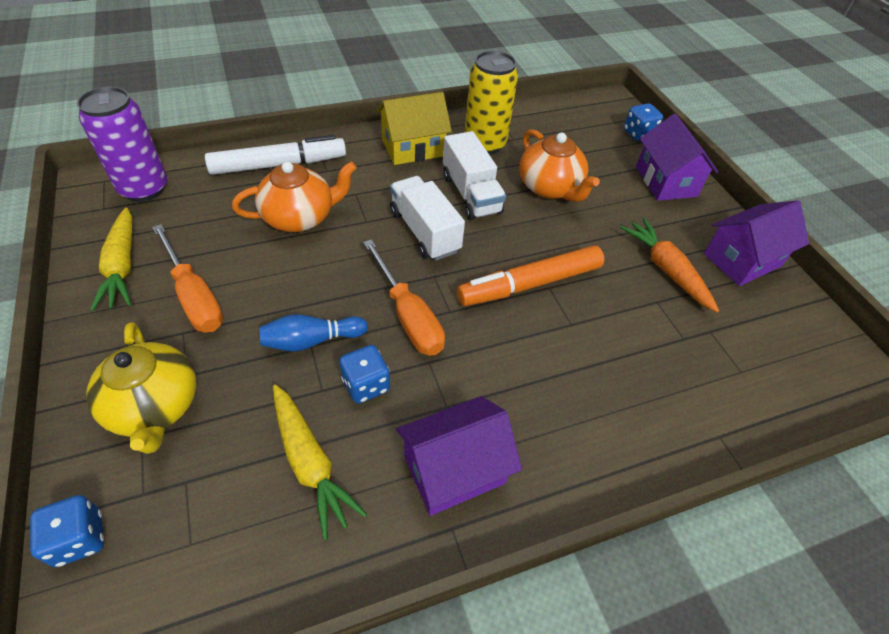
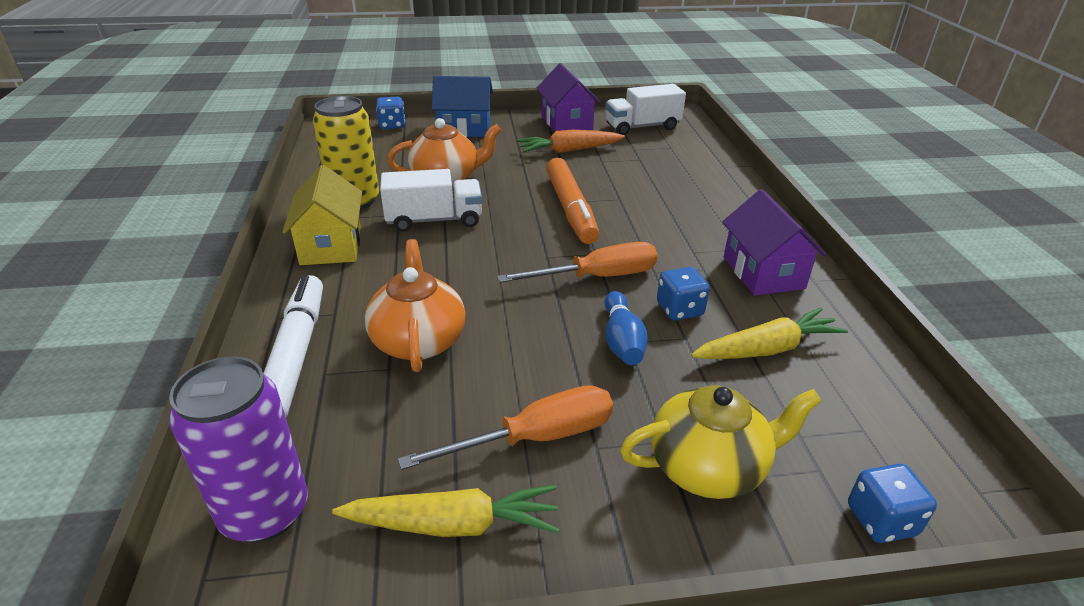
camera: 75 degrees left, 15 degrees down
white truck [390,176,465,261] -> white truck moved to [605,84,686,135]
purple house [636,114,718,201] -> blue house [432,76,493,137]

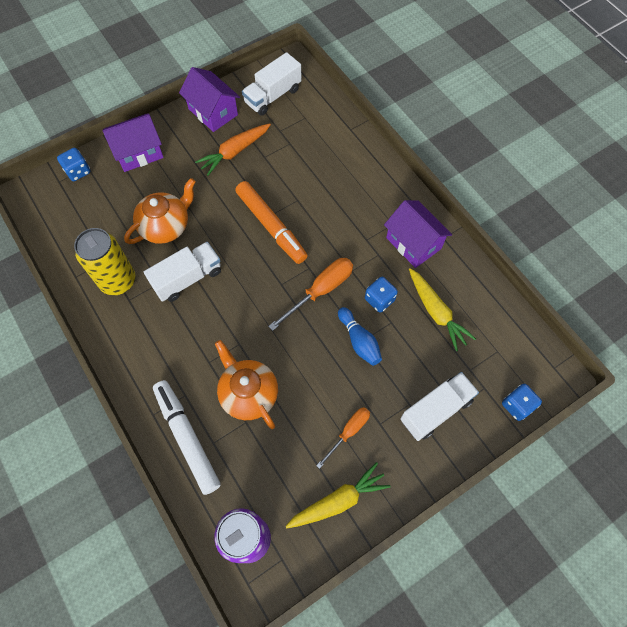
camera: 25 degrees left, 30 degrees up
yellow house [282,165,362,265] -> none
orange screwdriver [398,385,613,470] -> orange screwdriver [316,407,370,469], size x0.65
blue house [432,76,493,137] -> purple house [103,113,164,172]
yellow teapot [620,385,822,499] -> white truck [400,372,479,441]
yellow carrot [691,308,848,359] -> yellow carrot turned 105 degrees clockwise [409,268,476,351]

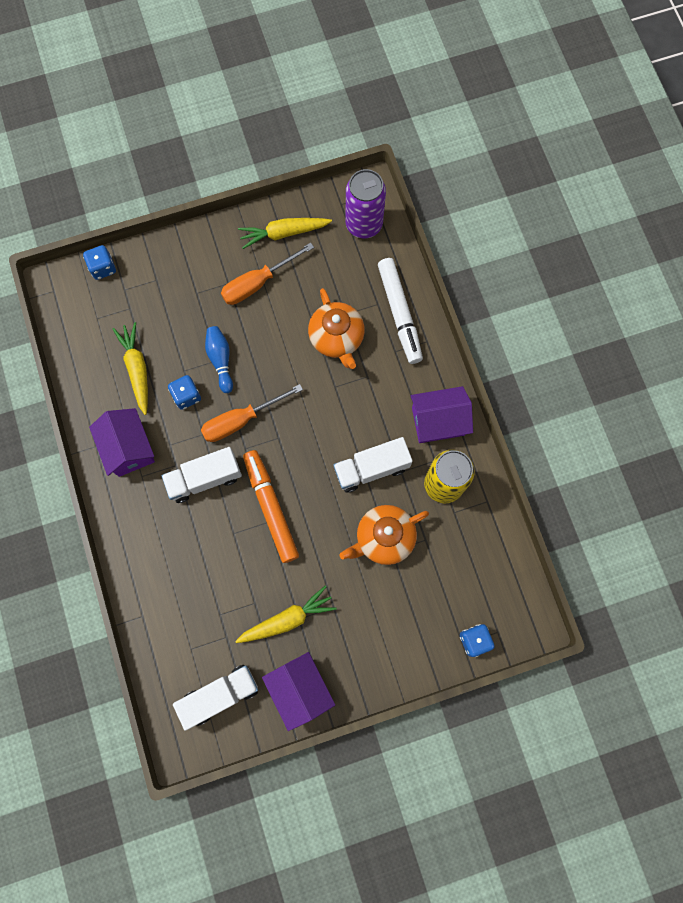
camera: 165 degrees left, 10 degrees up
purple house [103,113,164,172] -> purple house moved to [411,386,473,443]
orange carrot [195,123,271,176] -> yellow carrot [235,586,336,643]
orange screwdriver [316,407,370,469] -> orange screwdriver [221,243,314,305], size x1.55
white truck [400,372,479,441] -> white truck moved to [161,447,242,503]

